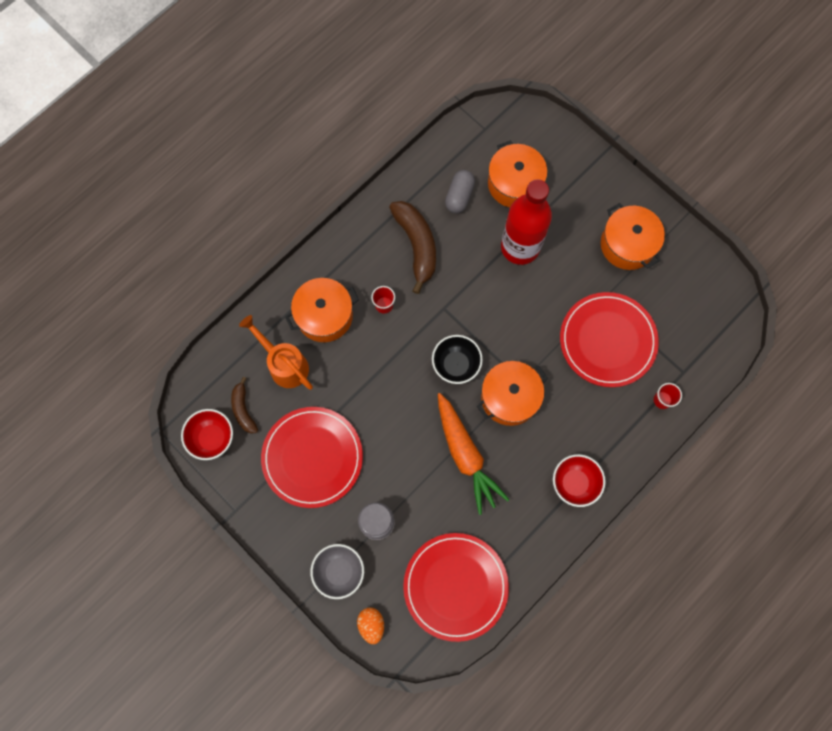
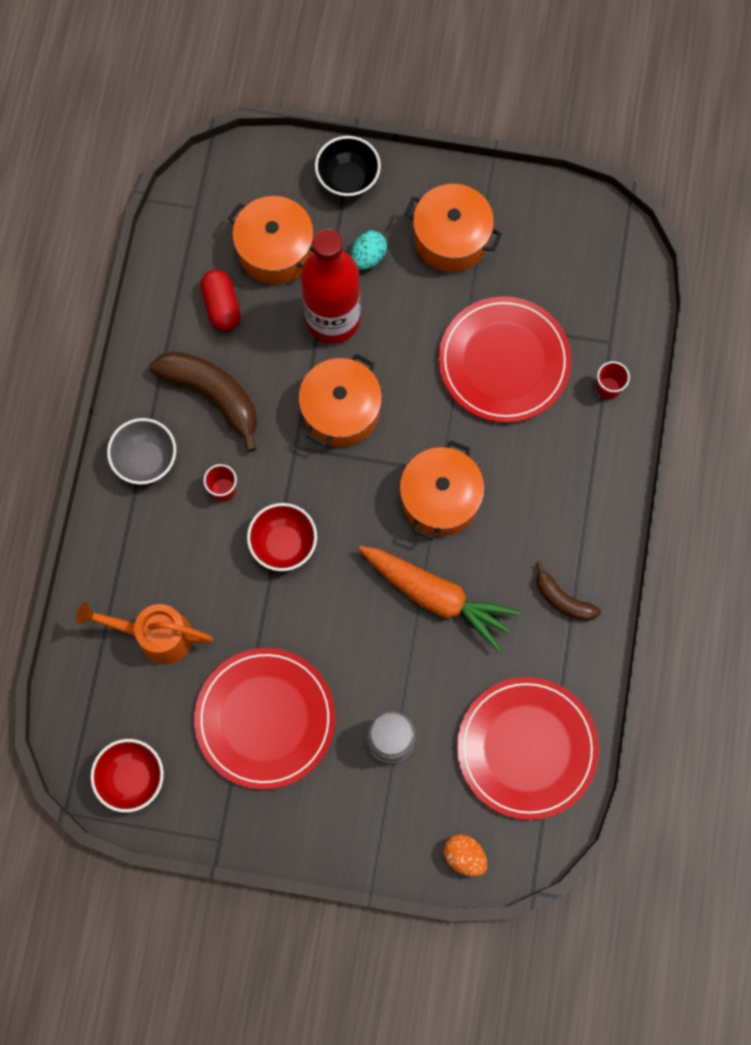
camera: 35 degrees left, 0 degrees up
brown banana [231,377,258,433] -> brown banana moved to [536,561,601,621]
orange pot [285,278,359,342] -> orange pot moved to [298,354,382,447]
grey bowl [310,544,364,599] -> grey bowl moved to [107,418,176,485]
black bowl [432,335,483,384] -> black bowl moved to [315,136,381,198]
grey capsule [445,170,475,213] -> red capsule [201,270,241,331]
red bowl [553,454,606,507] -> red bowl moved to [247,503,317,571]
none -> turquoise egg [351,231,387,270]

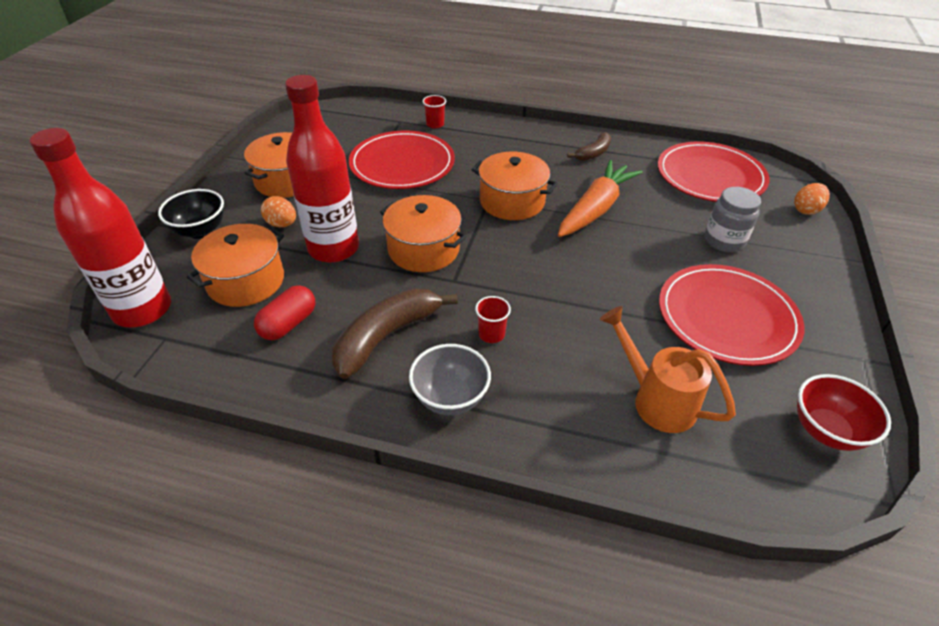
camera: 85 degrees left, 30 degrees down
orange watering can [76,602,213,664] -> orange watering can turned 120 degrees clockwise [600,306,736,433]
red capsule [201,270,241,331] -> red capsule turned 45 degrees counterclockwise [254,285,315,340]
red bowl [247,503,317,571] -> none
turquoise egg [351,231,387,270] -> orange egg [261,196,296,227]
none -> red bottle [29,128,171,327]

